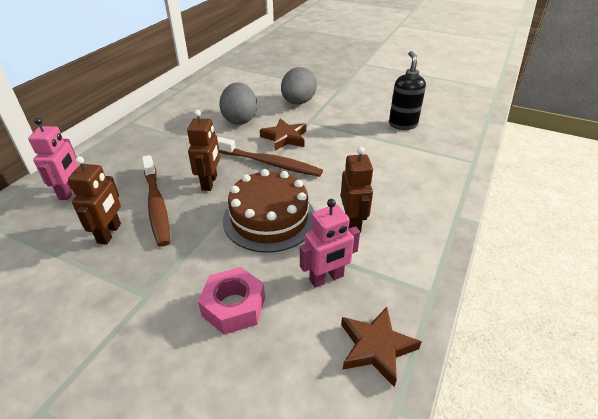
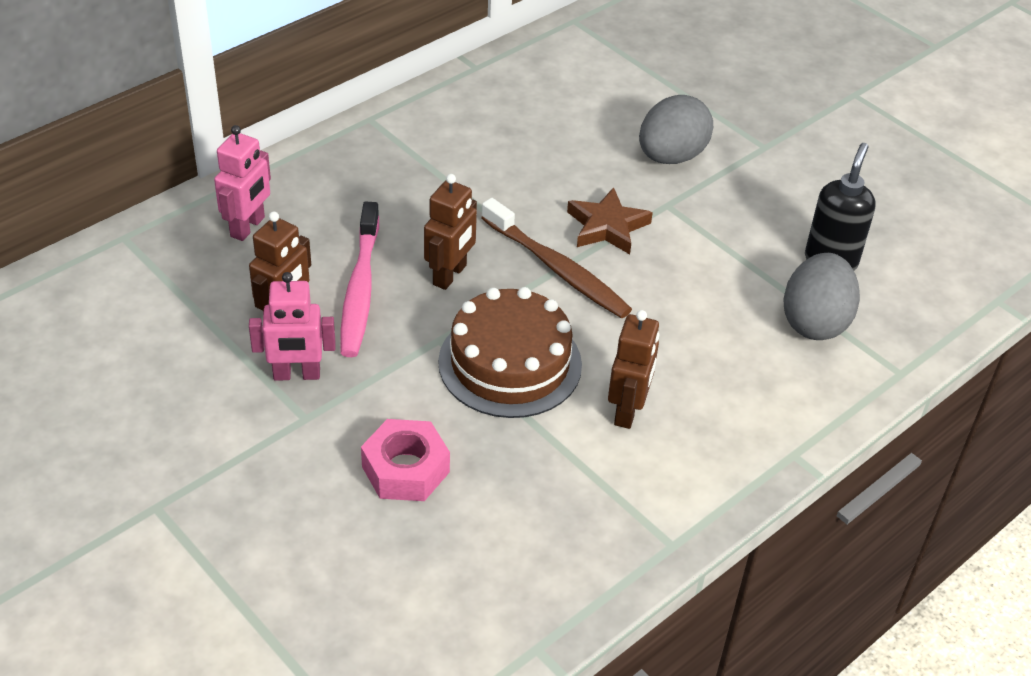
camera: 20 degrees right, 5 degrees up
brown toothbrush [142,155,170,247] -> pink toothbrush [340,202,379,357]
grey egg [219,82,257,125] -> grey egg moved to [783,253,860,340]
pink robot [300,199,360,288] -> pink robot moved to [249,272,336,381]
brown star [341,307,422,387] -> none

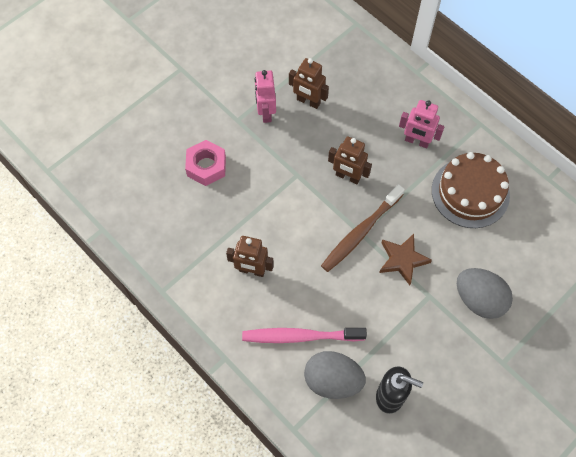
camera: 90 degrees right, 20 degrees up
pink robot [214,125,271,241] -> pink robot moved to [399,100,444,148]
pink toothbrush [340,202,379,357] -> pink toothbrush moved to [242,328,367,343]
brown cake [438,287,582,418] -> brown cake moved to [432,152,510,228]

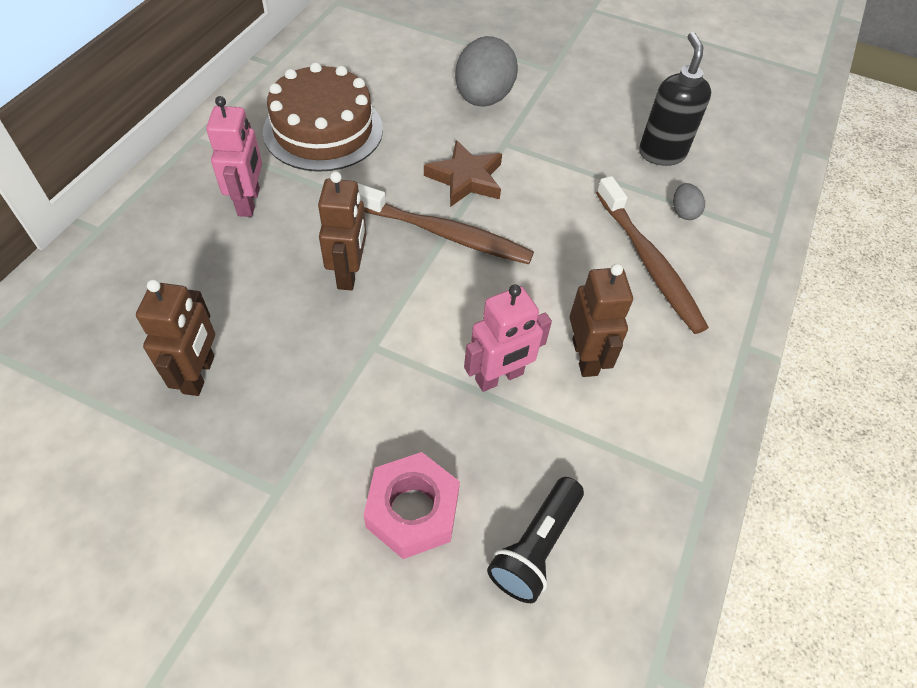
camera: 115 degrees left, 10 degrees down
pink toothbrush [242,328,367,343] -> brown toothbrush [596,176,709,334]
pink robot [255,70,276,123] -> pink robot moved to [464,284,552,392]
grey egg [304,351,366,399] -> grey egg [673,183,705,220], size x0.45
none -> black flashlight [487,477,584,603]

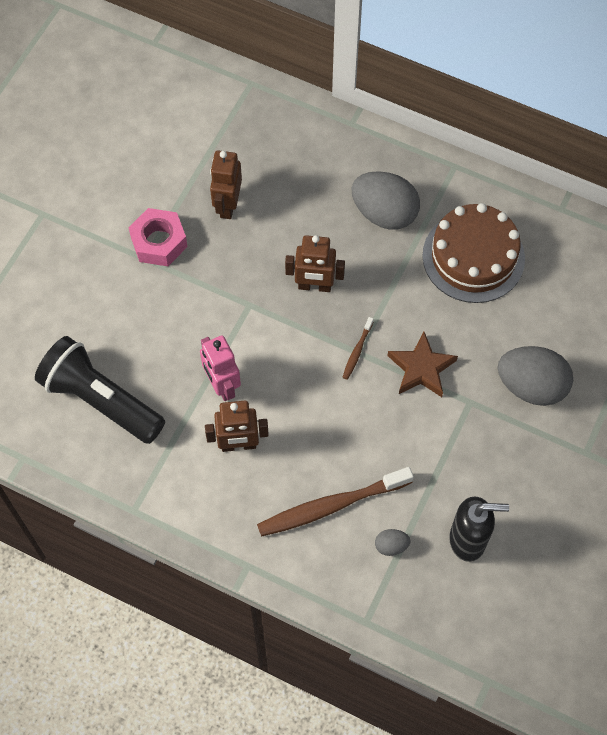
camera: 95 degrees right, 10 degrees up
brown robot [136,279,215,396] -> brown robot turned 90 degrees clockwise [210,150,242,219]
pink robot [206,96,262,217] -> grey egg [352,171,420,230]
brown toothbrush [358,183,534,264] -> brown toothbrush [343,317,374,380], size x0.45
pink nut [364,452,460,559] -> pink nut moved to [128,208,188,266]
black flashlight [487,477,584,603] -> black flashlight [35,336,165,444], size x1.68

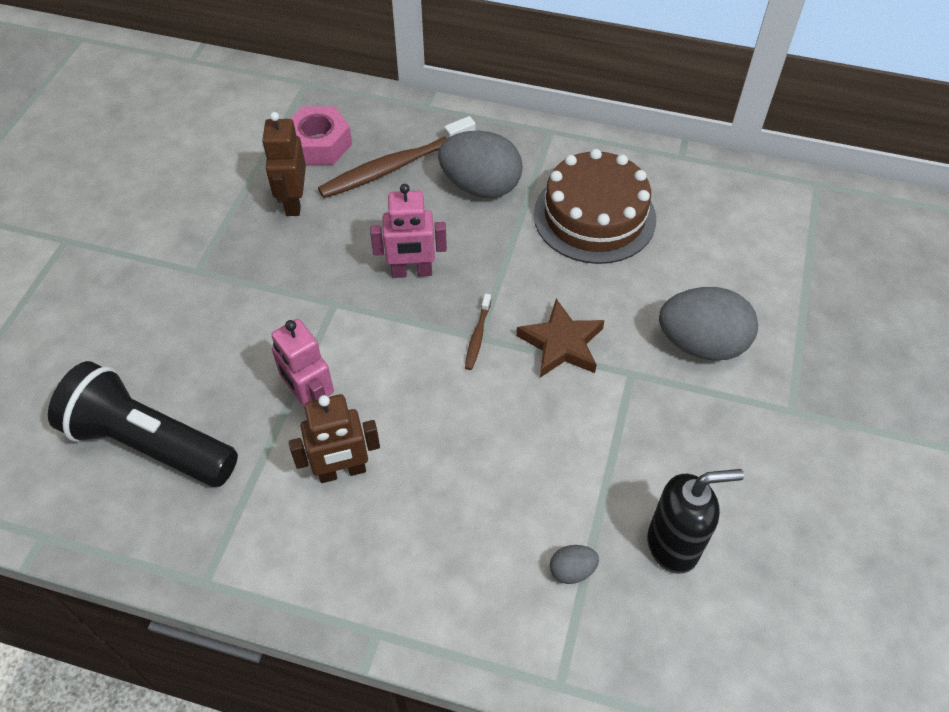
camera: 10 degrees left, 10 degrees down
pink nut [128,208,188,266] -> pink nut moved to [290,107,352,165]
brown toothbrush [257,467,414,537] -> brown toothbrush moved to [318,116,476,198]
brown robot [285,235,345,292] -> pink robot [370,184,447,278]

